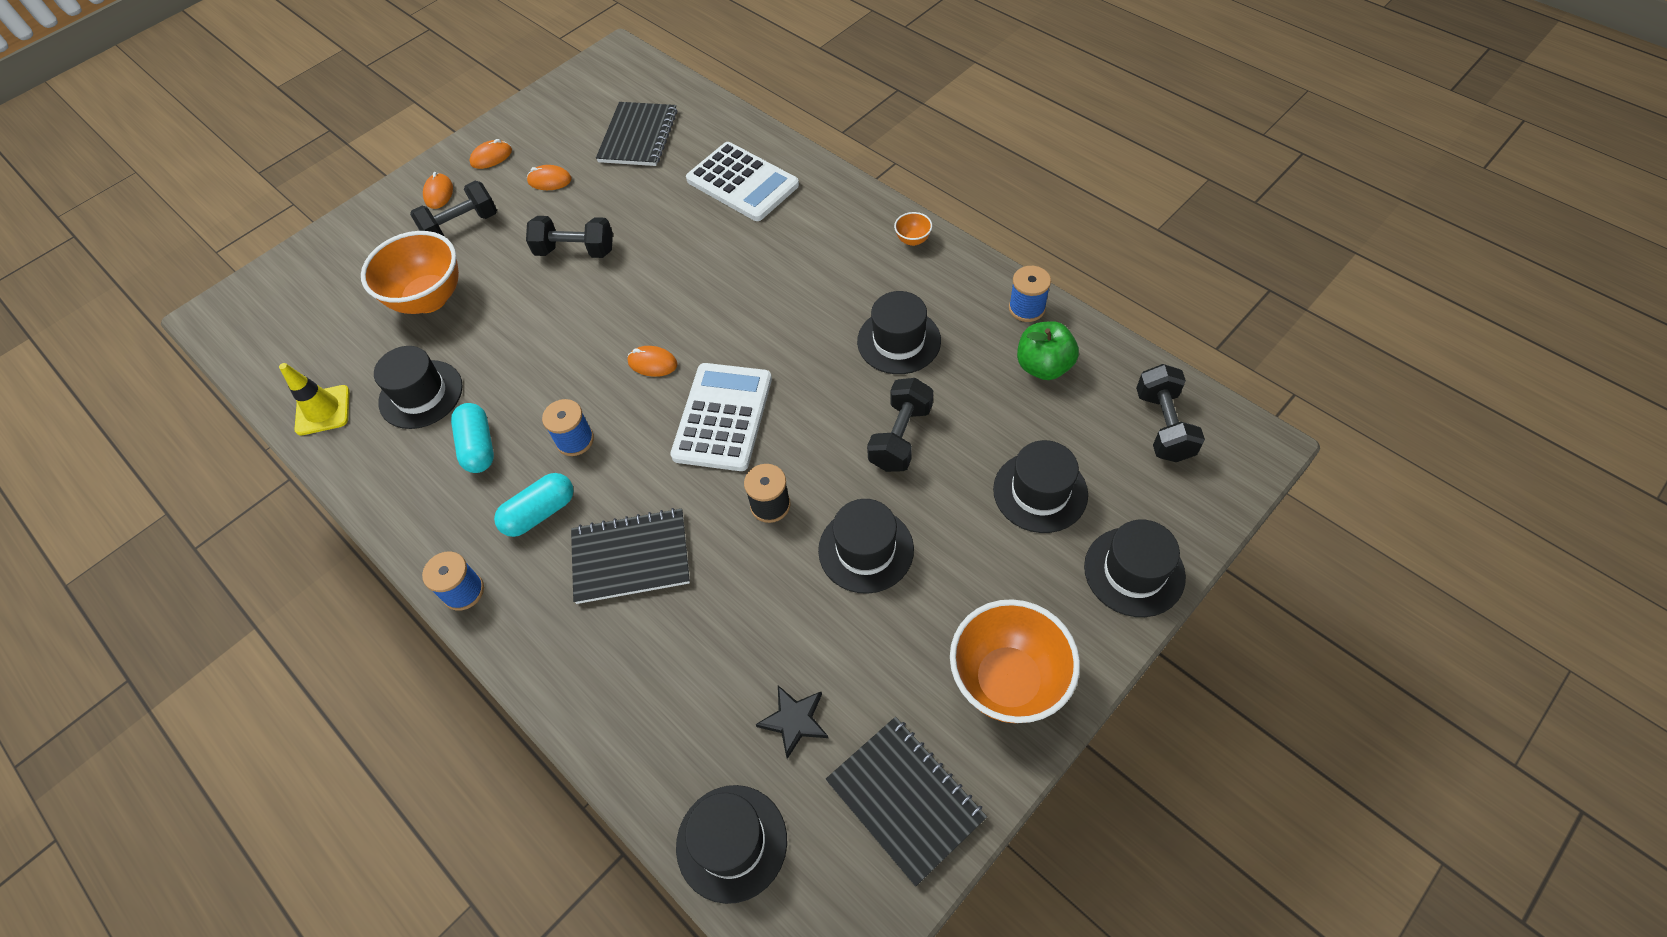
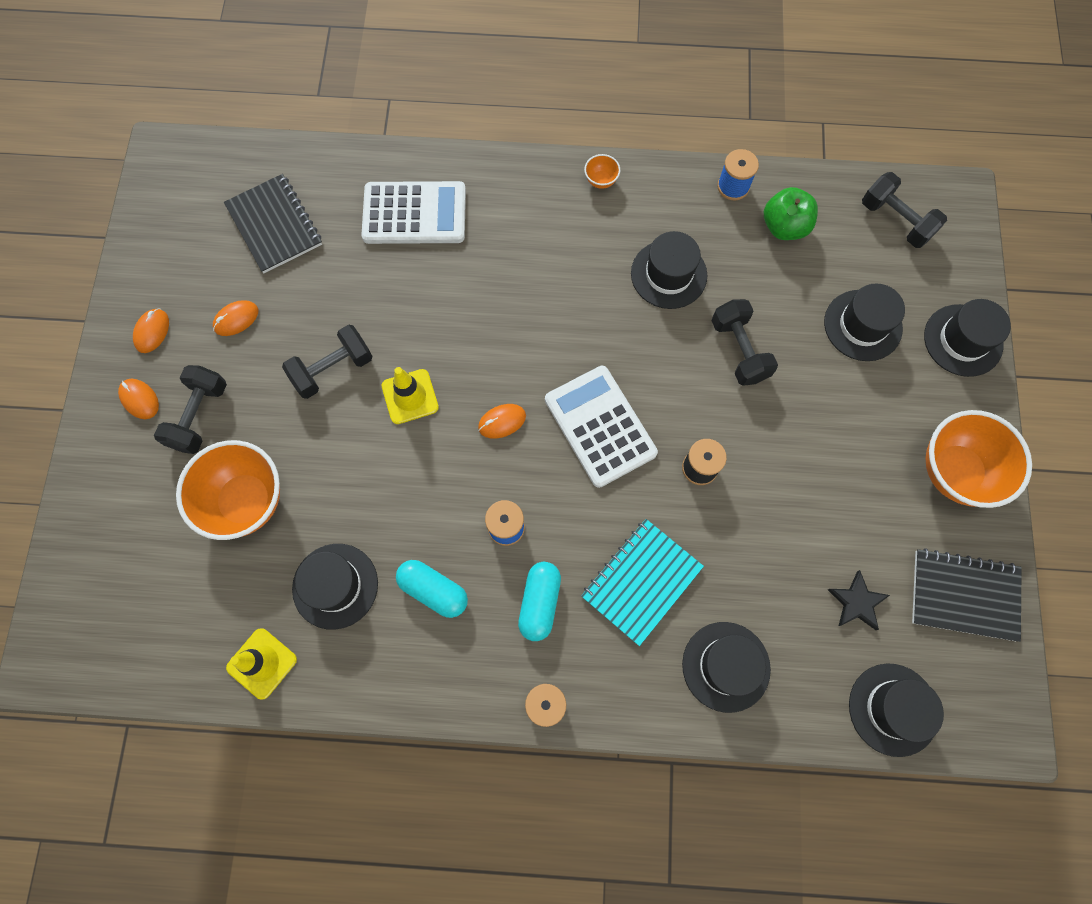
camera: 45 degrees left, 15 degrees up
black notebook [571,508,690,604] -> turquoise notebook [581,519,704,646]
black hat [818,499,914,594] -> black hat moved to [682,622,771,713]
none -> yellow traffic cone [382,367,439,424]

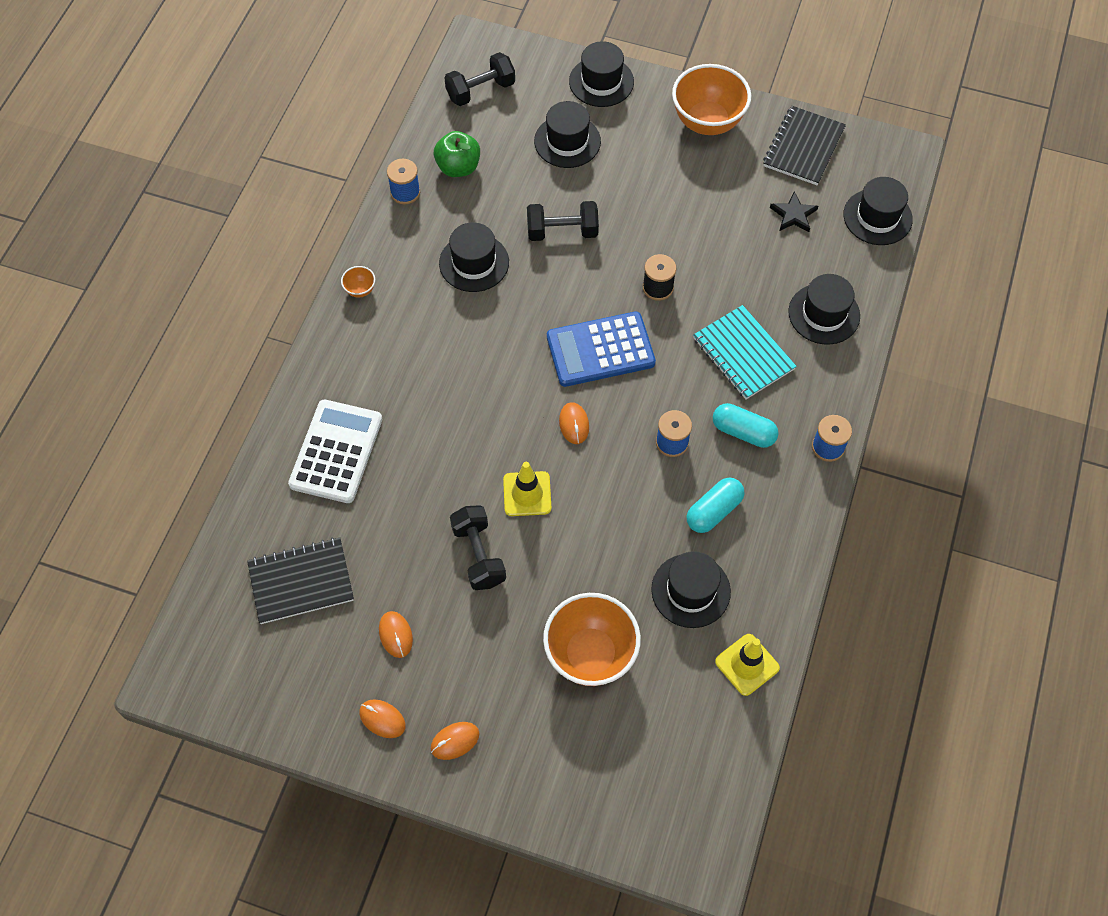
camera: 75 degrees left, 10 degrees down
black dumbbell [154,365,227,454] -> none
white calculator [545,366,658,488] -> blue calculator [547,312,656,387]

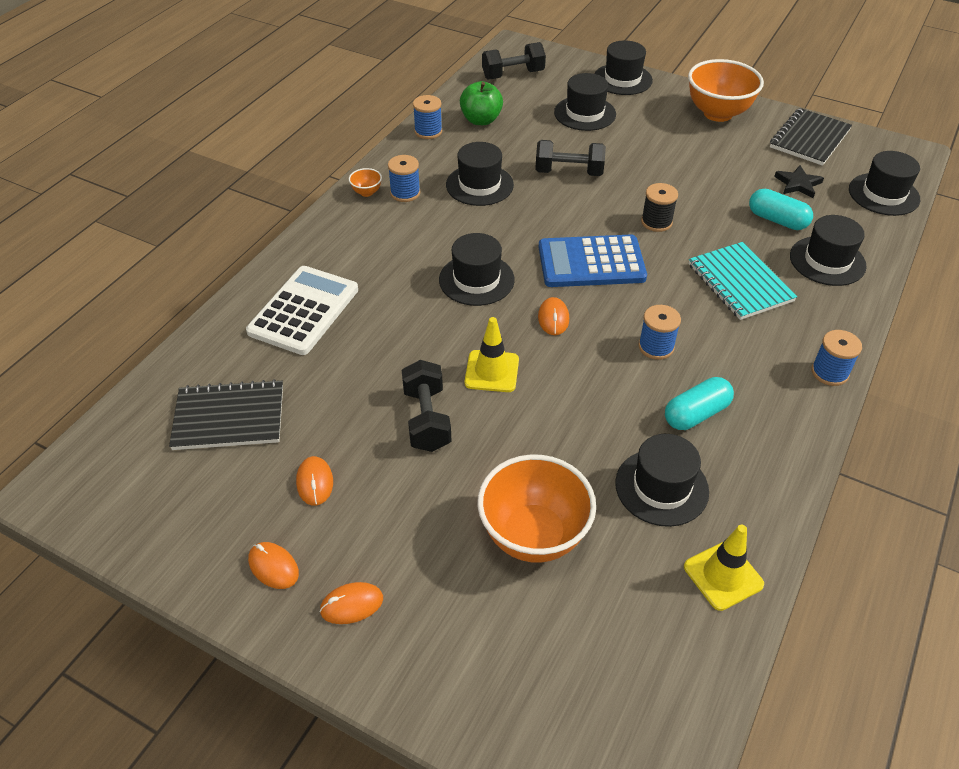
camera: 10 degrees right, 15 degrees down
turquoise capsule [713,403,779,448] -> turquoise capsule moved to [749,189,813,230]
none -> blue spool [388,155,420,202]
none -> black hat [439,233,515,306]

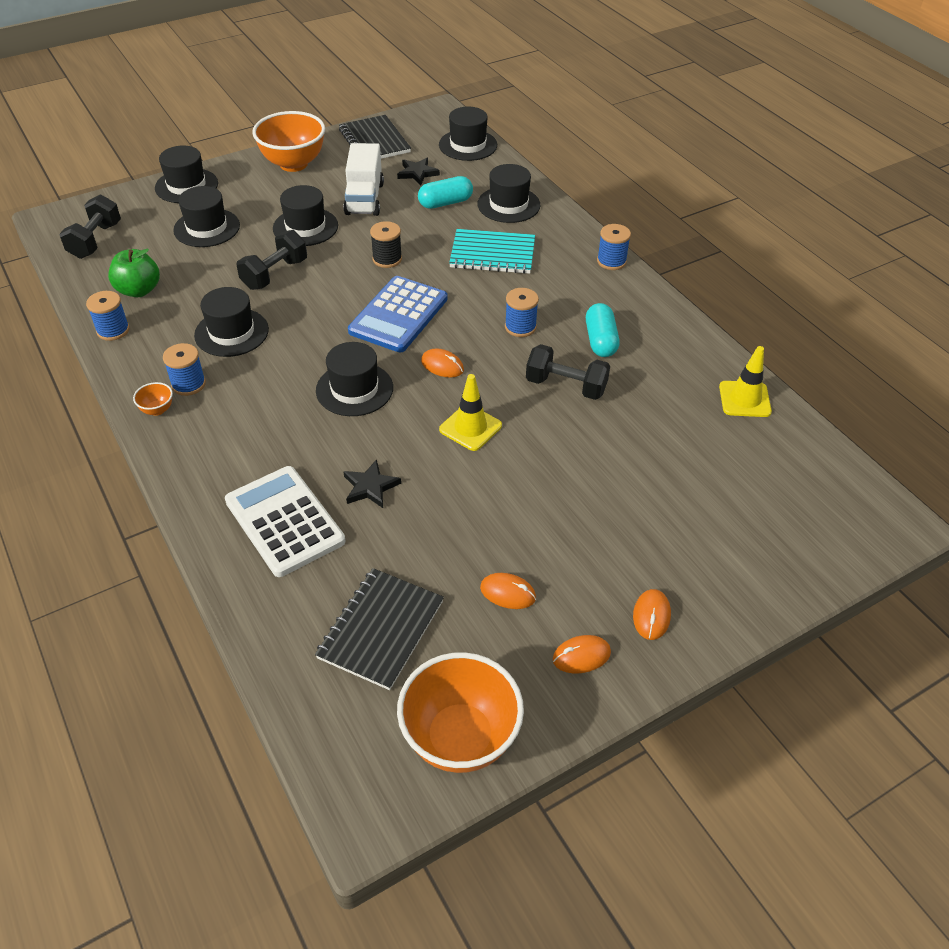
camera: 60 degrees left, 0 degrees up
black dumbbell [402,360,451,452] -> black dumbbell moved to [526,344,610,400]
orange bowl [477,454,596,563] -> orange bowl moved to [397,652,524,773]
black hat [615,434,709,527] -> black hat moved to [273,185,338,246]
none -> white truck [343,143,384,216]
none -> black star [343,459,401,508]

